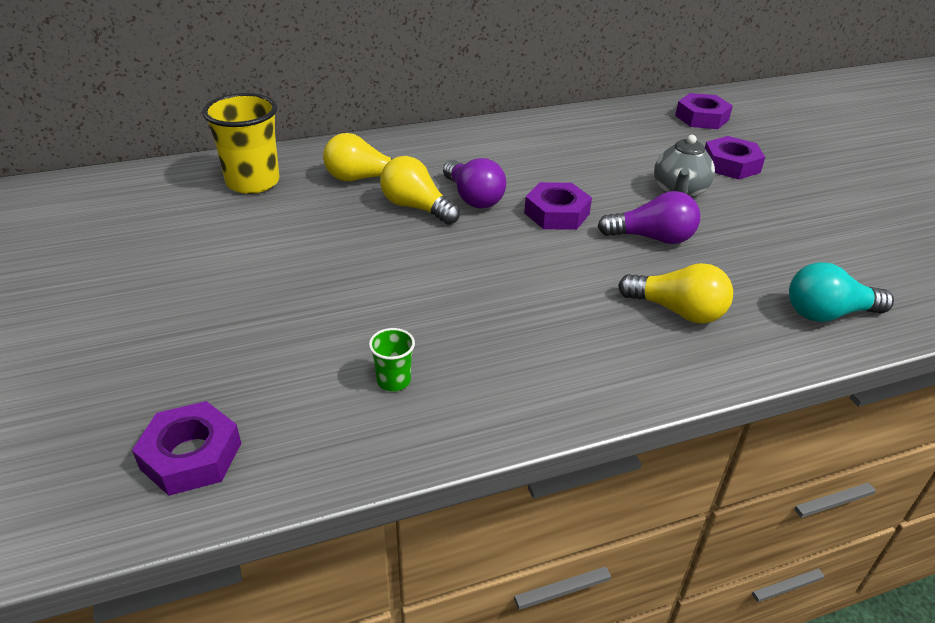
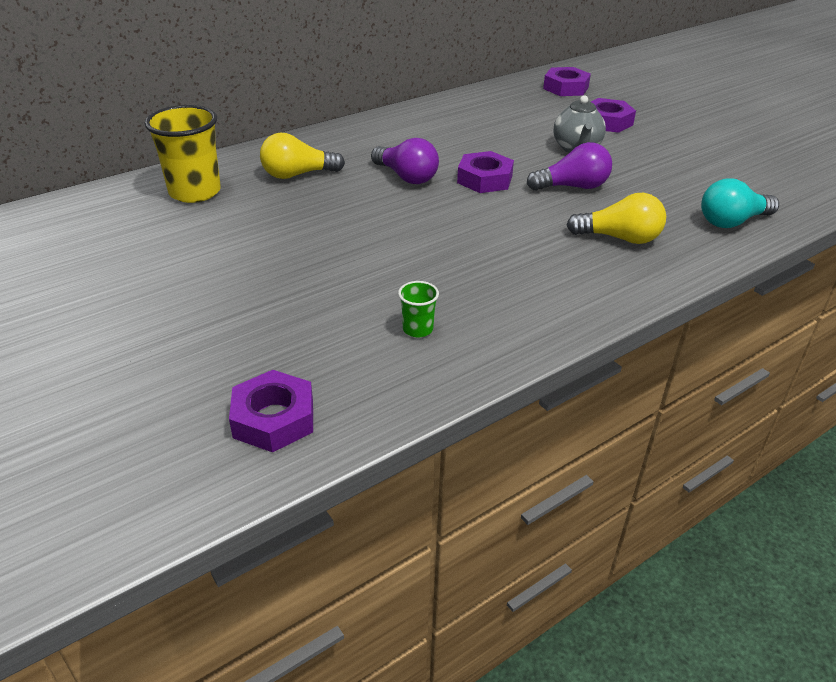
camera: 15 degrees left, 0 degrees up
yellow light bulb [380,156,460,225] -> none

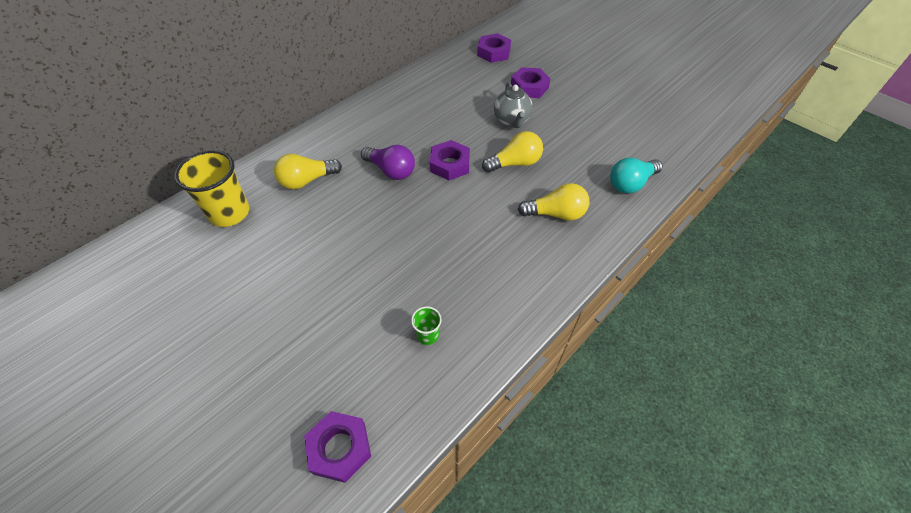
camera: 10 degrees left, 15 degrees up
purple light bulb [527,142,612,191] -> yellow light bulb [482,131,543,173]

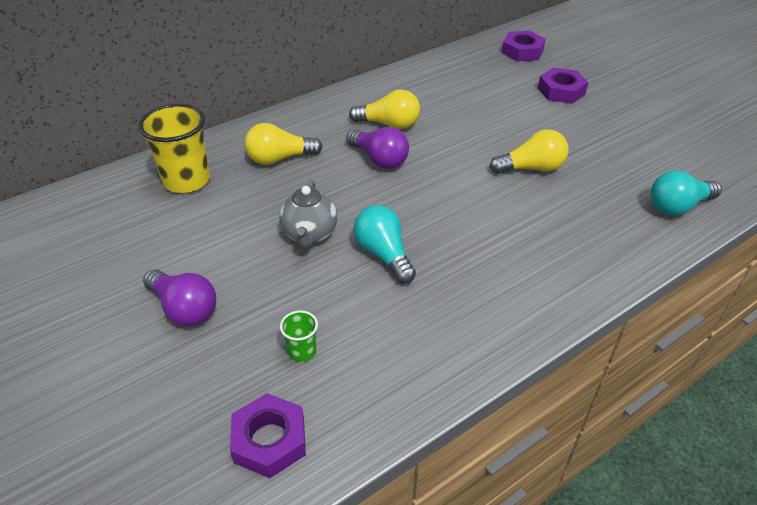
camera: 10 degrees right, 10 degrees down
green cup [411,306,442,345] -> green cup moved to [280,310,318,362]
purple nut [430,140,470,181] -> none
grey teapot [494,82,533,128] -> grey teapot moved to [280,180,337,249]
yellow light bulb [518,183,589,221] -> yellow light bulb moved to [349,90,420,129]
none -> purple light bulb [143,269,216,326]
none -> turquoise light bulb [354,205,416,284]

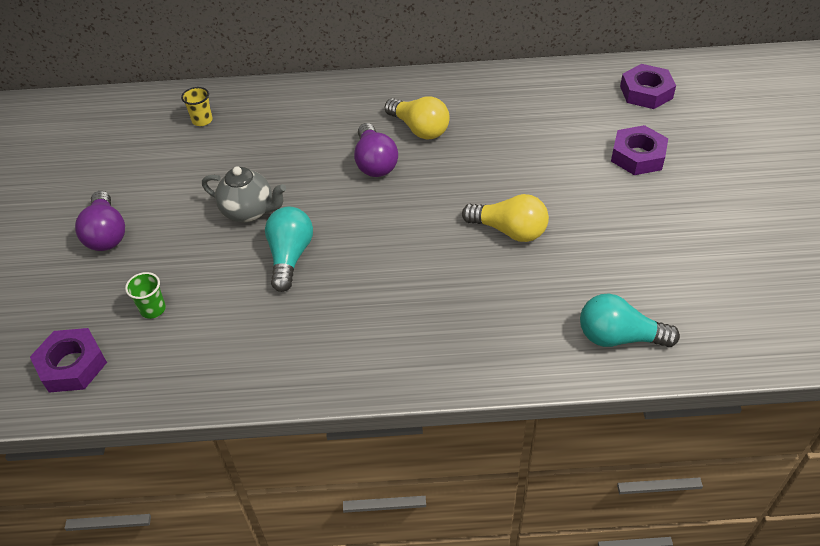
camera: 35 degrees right, 5 degrees up
yellow cup [138,104,210,193] -> yellow cup [181,87,213,126], size x0.47
yellow light bulb [245,123,323,165] -> none
grey teapot [280,180,337,249] -> grey teapot turned 105 degrees counterclockwise [202,166,286,223]

